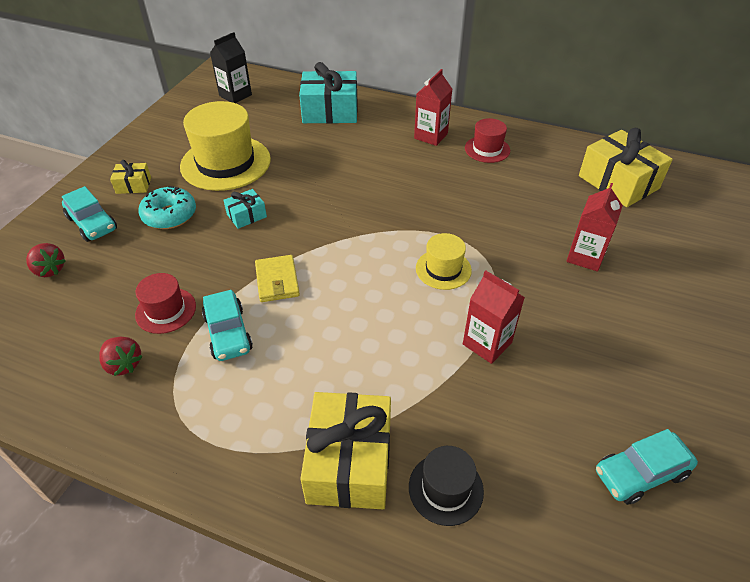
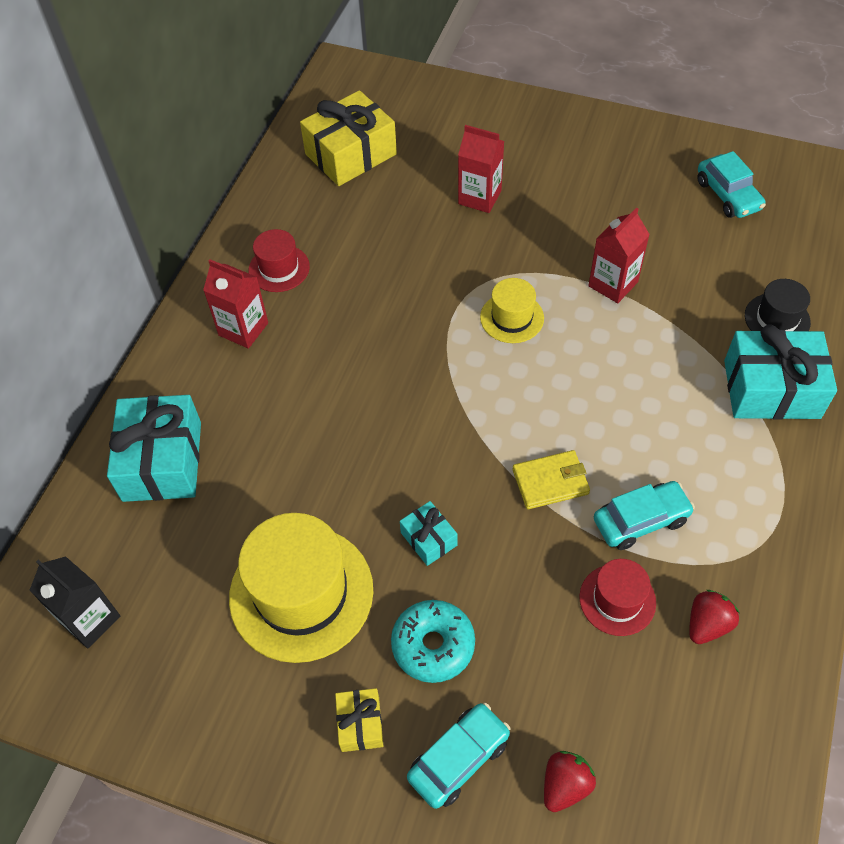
camera: 90 degrees left, 10 degrees up
yellow gift [300,392,391,509] -> turquoise gift [724,325,837,420]

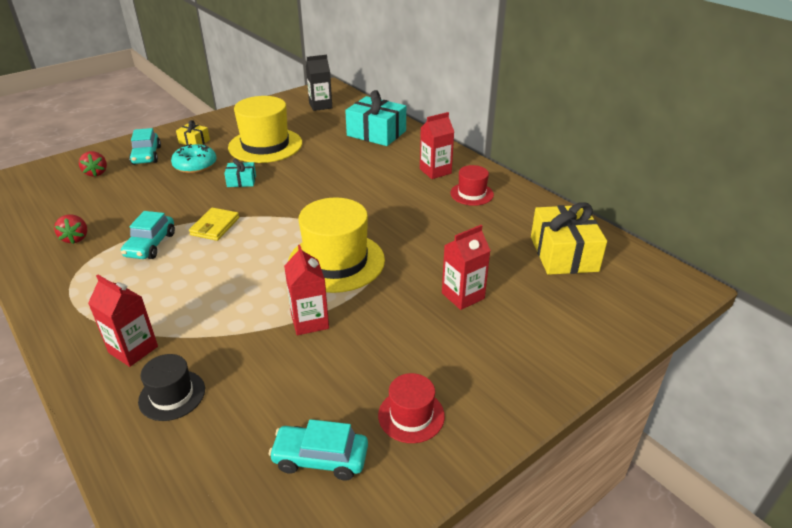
camera: 120 degrees right, 20 degrees down
yellow hat [480,278,544,343] -> yellow hat [288,198,385,293], size x1.92
red hat [580,559,656,636] -> red hat moved to [378,373,445,443]
turquoise gift [724,325,837,420] -> red carton [88,275,158,367]

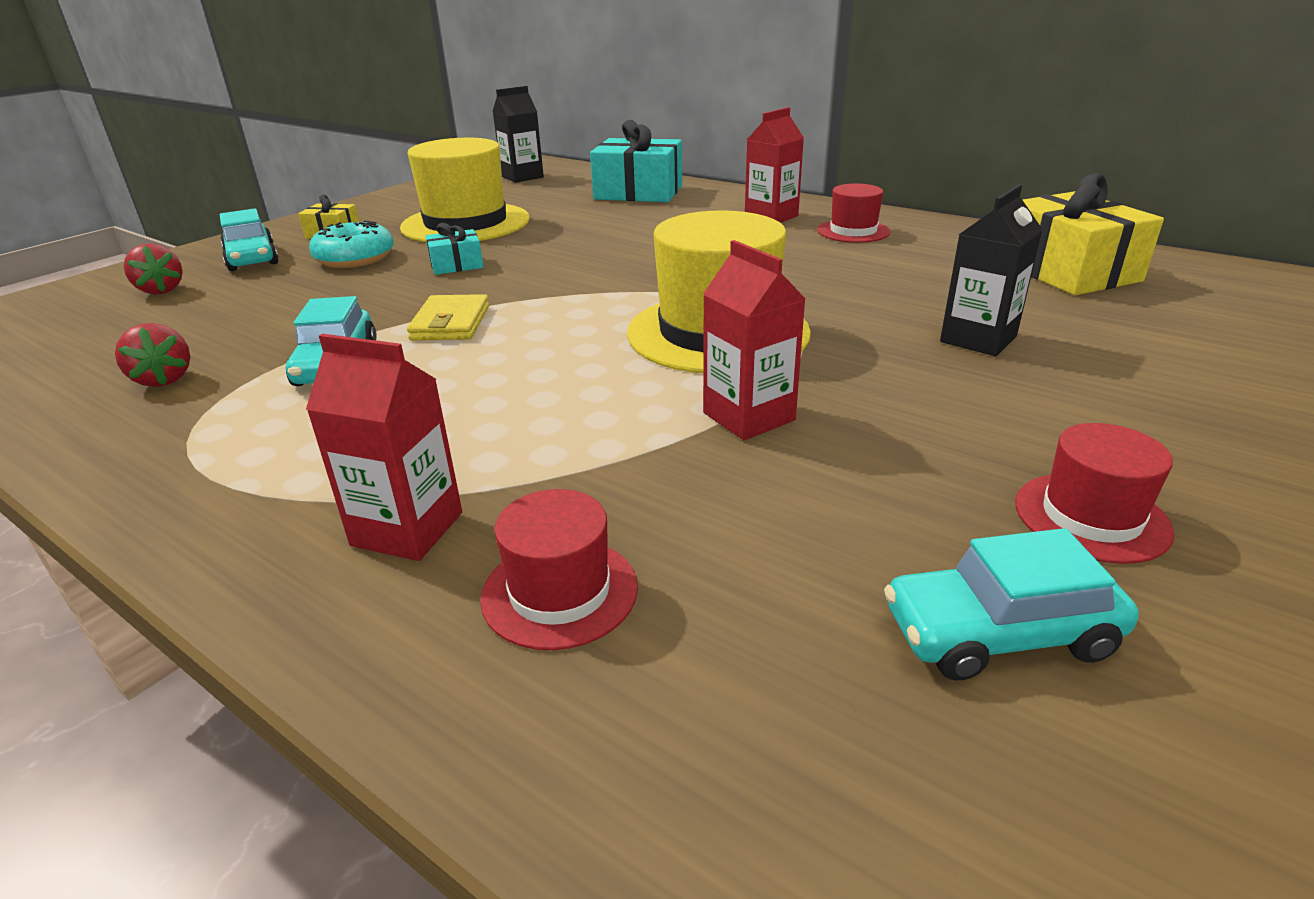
camera: 15 degrees left, 5 degrees down
black hat [138,354,205,421] -> red hat [480,489,638,650]
red carton [442,225,491,310] -> black carton [940,184,1043,356]

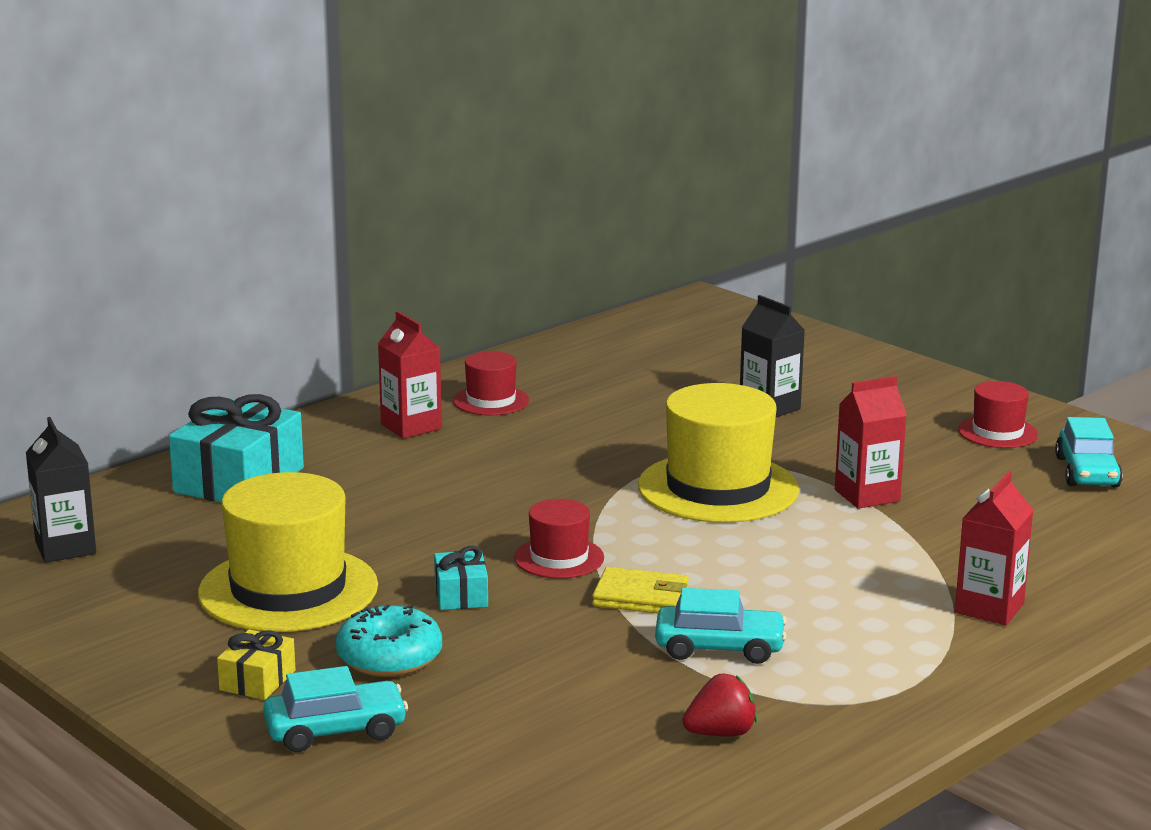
camera: 80 degrees left, 10 degrees down
red strawberry [124,244,183,294] -> none
red hat [480,489,638,650] -> red hat moved to [514,499,604,578]
yellow gift [1023,173,1164,295] -> none

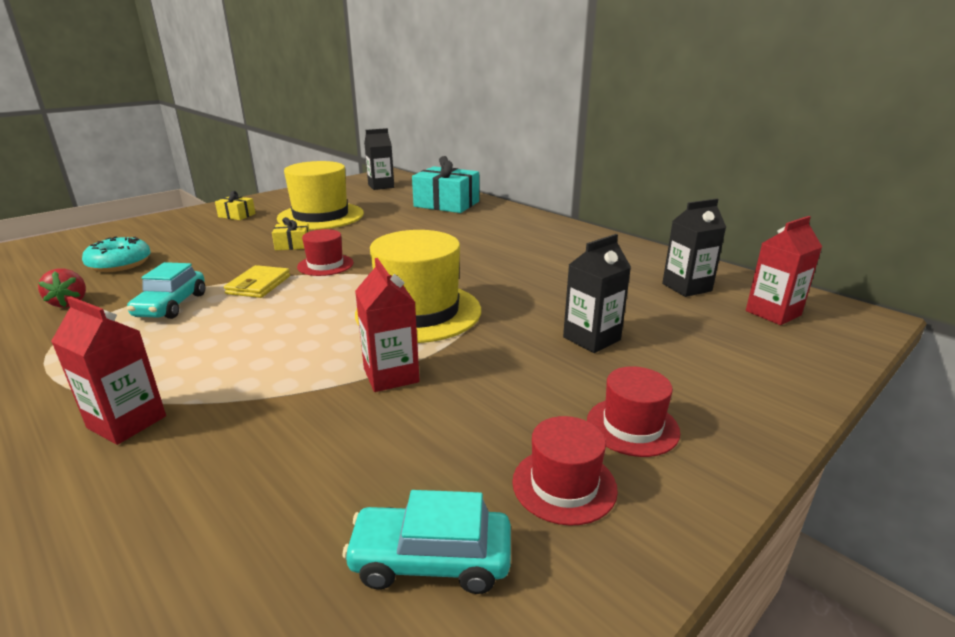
camera: 90 degrees right, 5 degrees up
turquoise car [263,666,408,752] -> none
turquoise donut [336,604,442,677] -> turquoise donut moved to [82,236,151,272]
red carton [378,311,442,439] -> red carton moved to [746,216,822,325]
turquoise gift [434,546,488,610] -> yellow gift [272,217,309,250]
red hat [453,351,529,415] -> red hat moved to [587,366,680,457]
none -> black carton [662,199,726,297]

